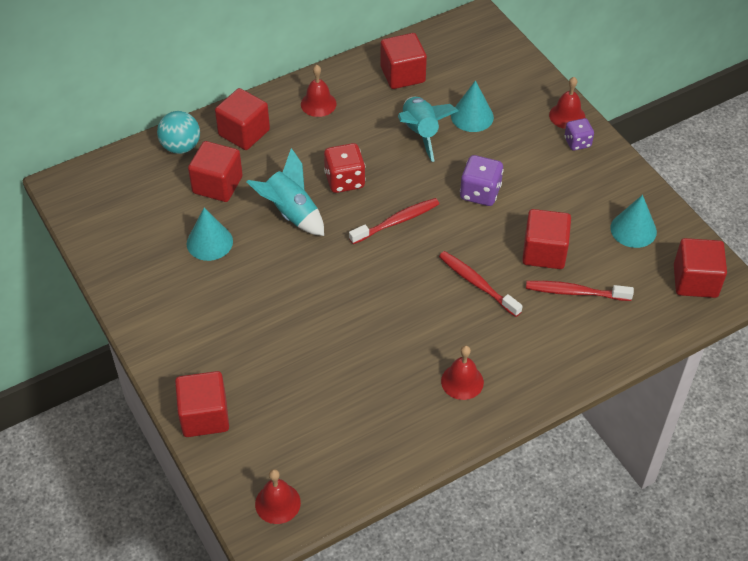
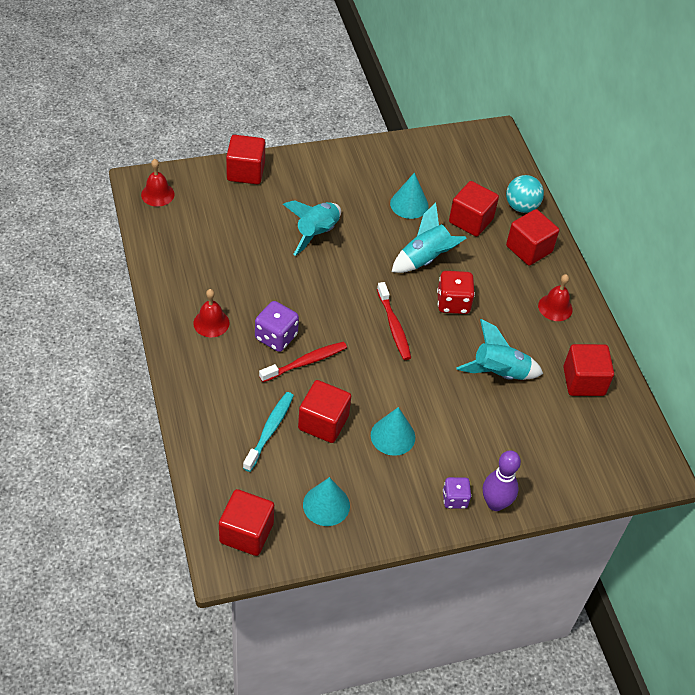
camera: 100 degrees right, 0 degrees up
turquoise cone [451,80,494,132] -> turquoise cone moved to [371,407,415,456]
purple dice [460,155,504,206] -> purple dice moved to [255,301,299,352]
red toothbrush [526,281,634,301] -> turquoise toothbrush [243,392,294,472]
red bell [549,77,585,129] -> purple bowling pin [483,451,521,511]
none -> turquoise rocket [283,200,341,256]

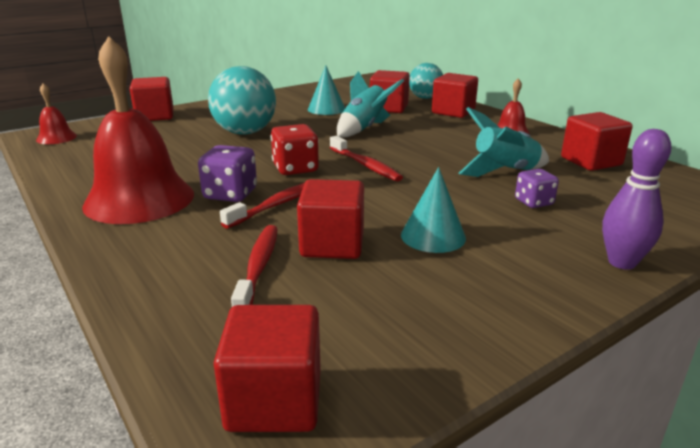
camera: 15 degrees left, 25 degrees down
red bell [193,289,230,337] -> red bell [82,36,194,224], size x2.21
turquoise toothbrush [243,392,294,472] -> red toothbrush [231,225,278,307]
turquoise rocket [283,200,341,256] -> turquoise ball [208,66,276,135]
turquoise cone [303,477,350,526] -> none
red dice [437,271,475,314] -> red dice moved to [270,124,319,175]
purple dice [443,477,471,509] -> purple dice moved to [515,169,559,208]

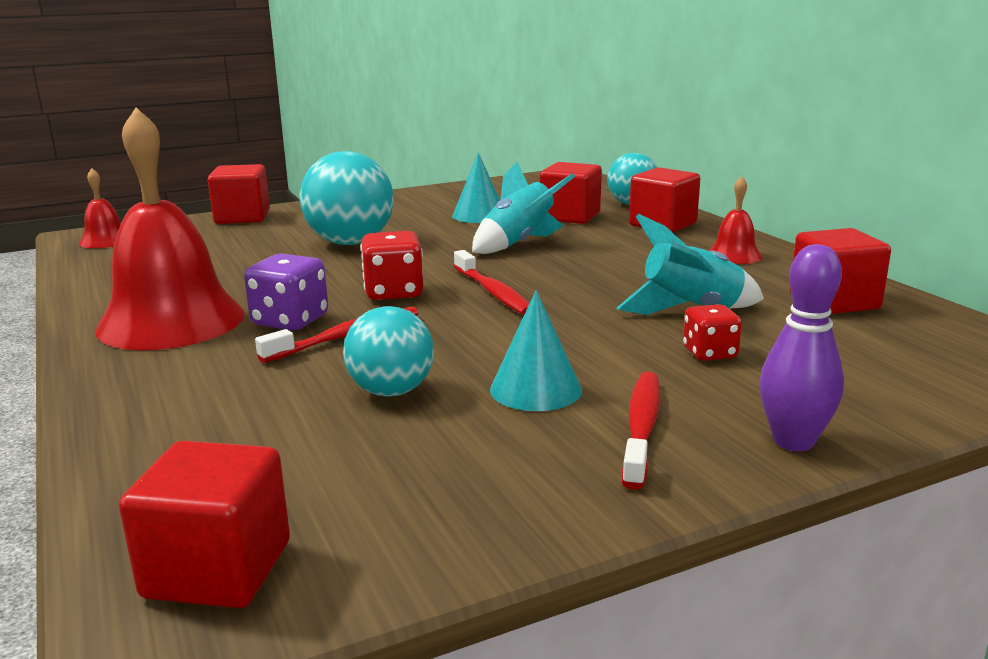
camera: 10 degrees right, 5 degrees down
red toothbrush [231,225,278,307] -> red toothbrush moved to [622,372,660,490]
red cube [297,179,364,259] -> turquoise ball [343,306,434,396]
purple dice [515,169,559,208] -> red dice [683,304,742,361]

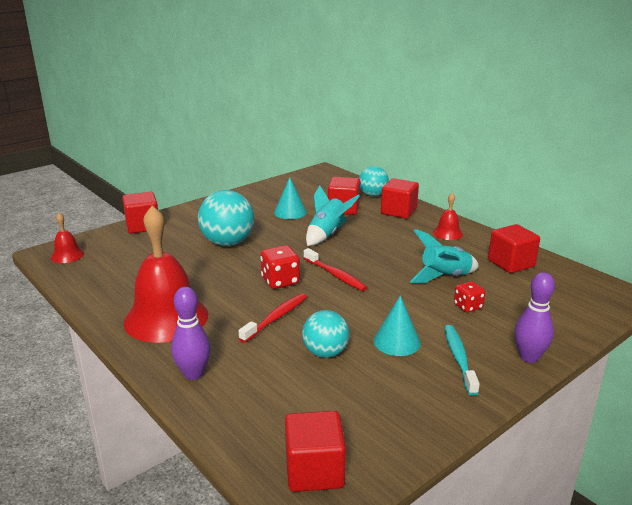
camera: 15 degrees left, 5 degrees up
purple dice [244,254,328,331] -> none
red toothbrush [622,372,660,490] -> turquoise toothbrush [444,325,480,396]
none -> purple bowling pin [171,287,211,380]

